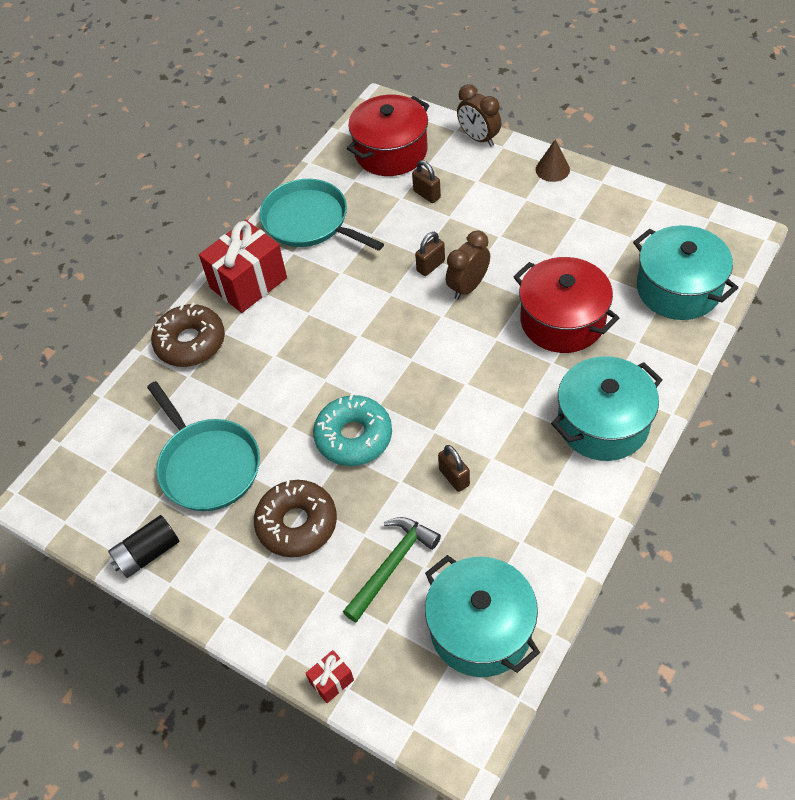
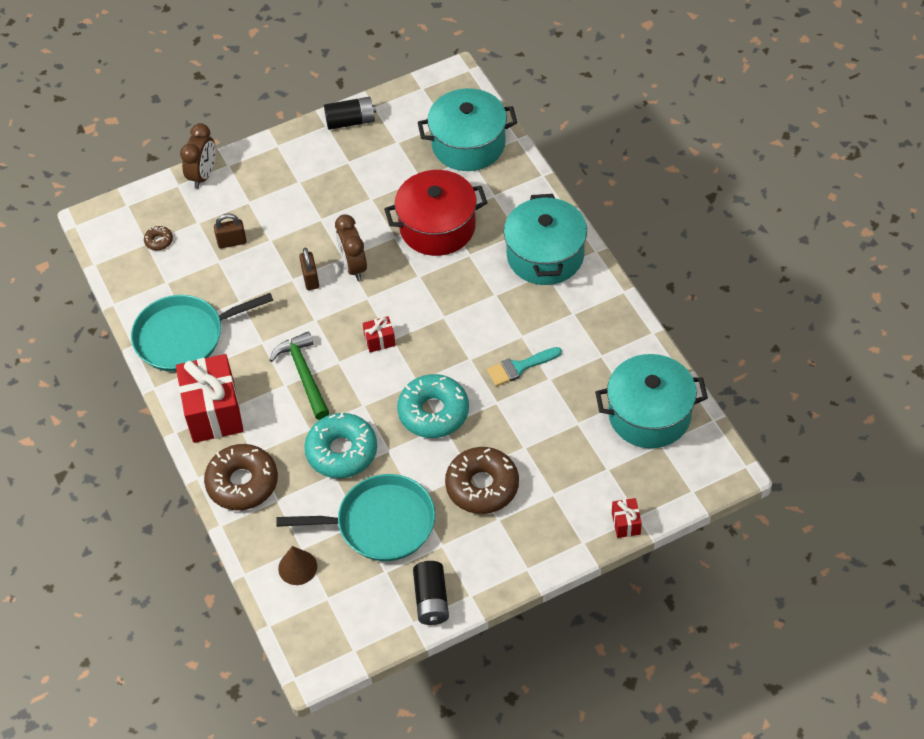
camera: 60 degrees left, 0 degrees up
green hammer [343,517,441,622] -> green hammer moved to [269,331,330,420]
red pot [347,95,429,176] -> brown donut [144,226,173,250]
brown padlock [438,445,470,492] -> turquoise brush [487,347,562,386]
brown clock [457,84,501,147] -> brown clock turned 60 degrees counterclockwise [180,123,216,189]
brown cone [536,140,570,182] -> brown cone moved to [278,546,317,585]
none -> turquoise donut [304,412,377,478]
none -> black battery [324,97,376,130]
none -> red gift [362,316,396,352]

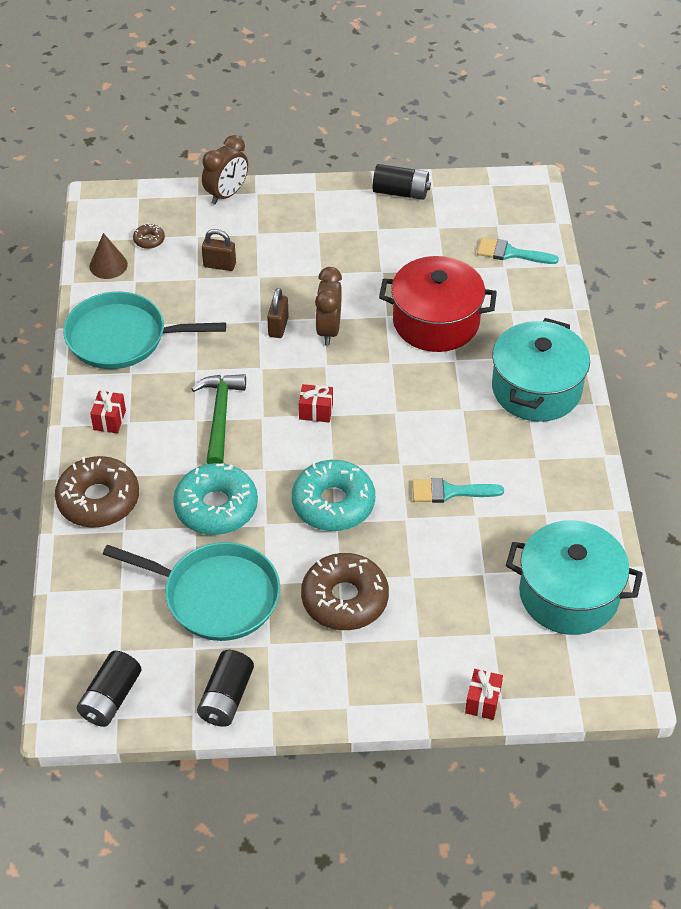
camera: 20 degrees right, 5 degrees down
red gift [176,354,244,443] -> red gift [90,390,126,433], size x0.44
brown cone [278,546,317,585] -> brown cone moved to [89,233,128,279]
turquoise pot [418,88,517,171] -> turquoise brush [477,238,559,264]
none -> black battery [77,651,142,727]

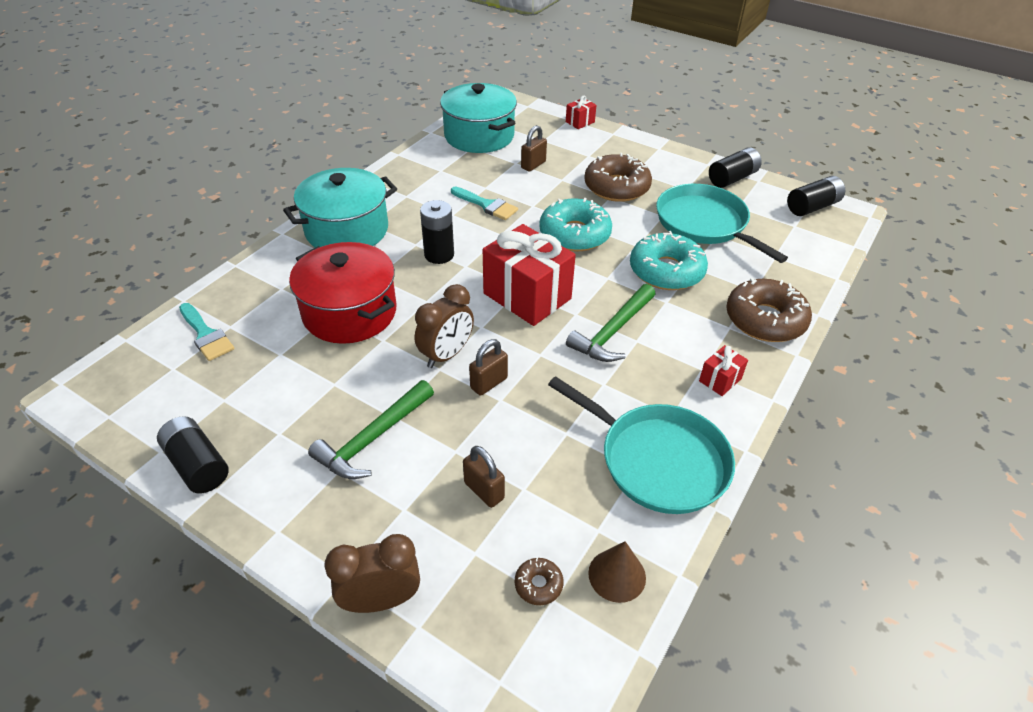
camera: 145 degrees left, 5 degrees down
red gift [299,384,333,422] -> red gift [483,224,576,326], size x2.25
none -> green hammer [308,380,434,479]
none -> black battery [420,200,454,264]
none -> brown padlock [521,125,547,172]

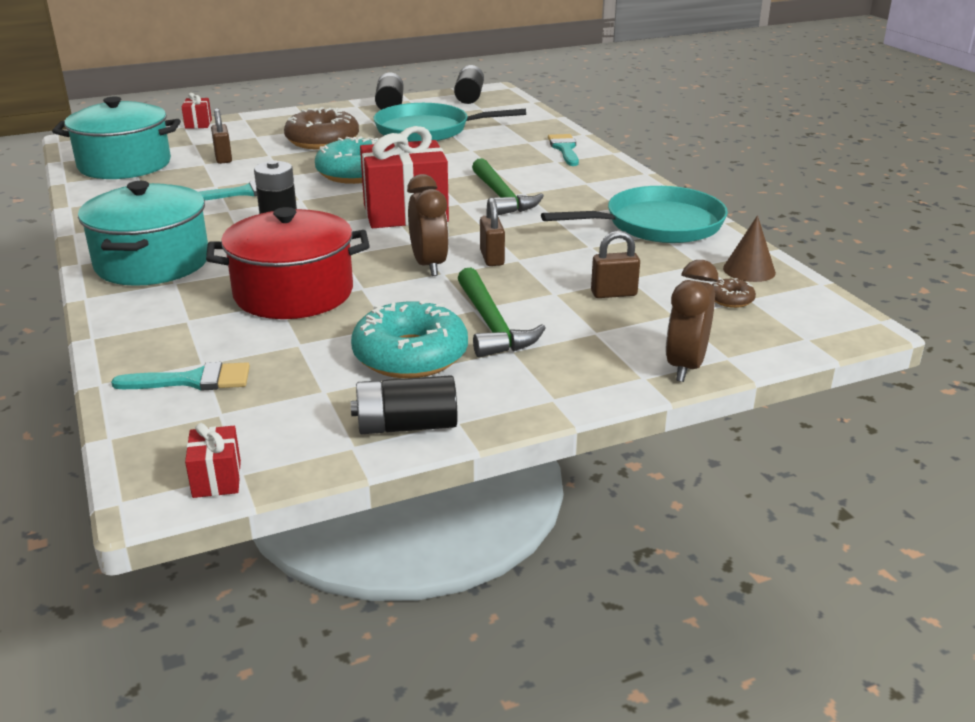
camera: 55 degrees left, 15 degrees down
turquoise donut [630,231,708,290] -> turquoise donut moved to [351,299,468,378]
red gift [699,345,748,396] -> red gift moved to [185,423,241,498]
brown donut [726,278,812,342] -> turquoise brush [548,134,579,166]

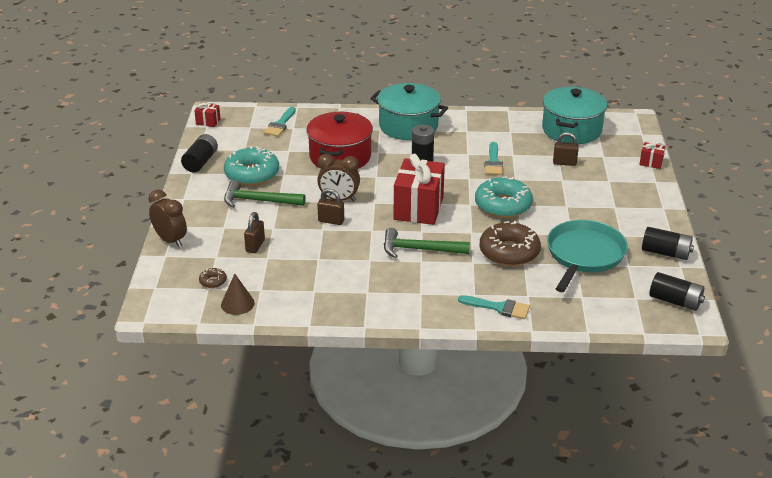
camera: 115 degrees right, 5 degrees up
brown donut [284,107,359,150] -> brown donut moved to [480,221,541,266]
turquoise pan [541,186,728,243] -> none

